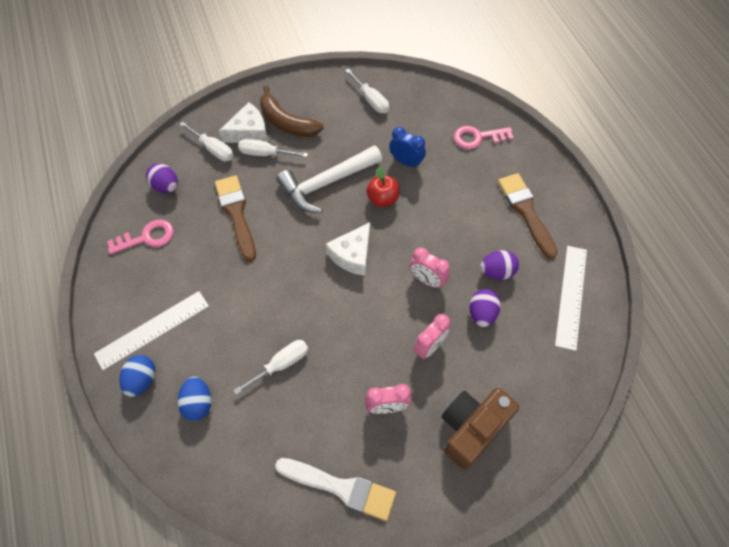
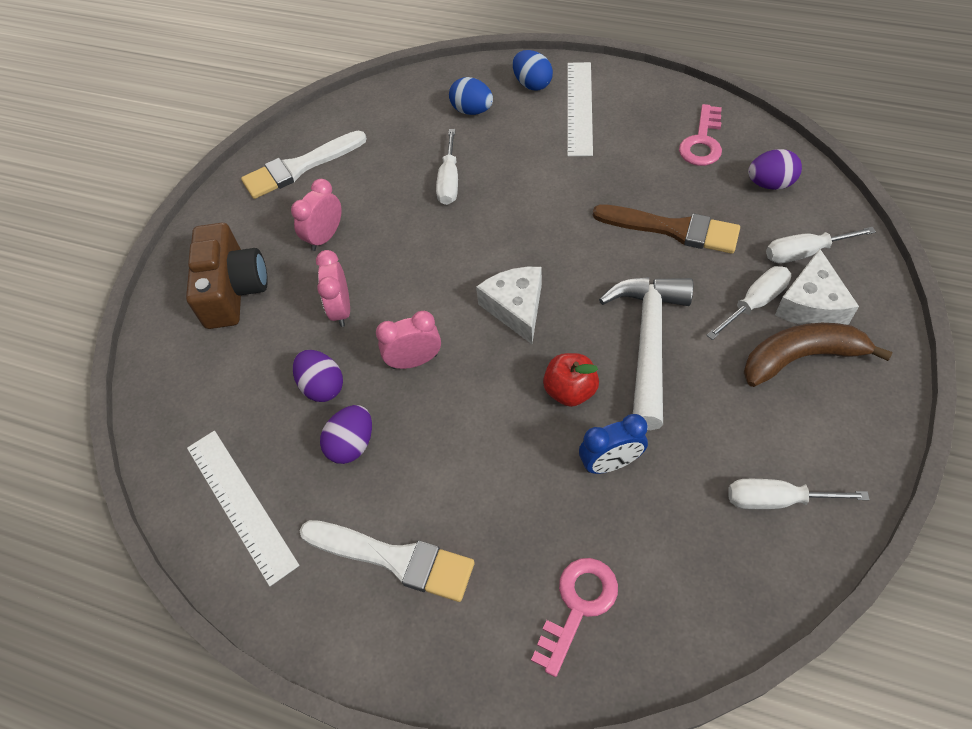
camera: 135 degrees right, 5 degrees down
brown brush [498,173,558,259] -> white brush [300,520,475,602]

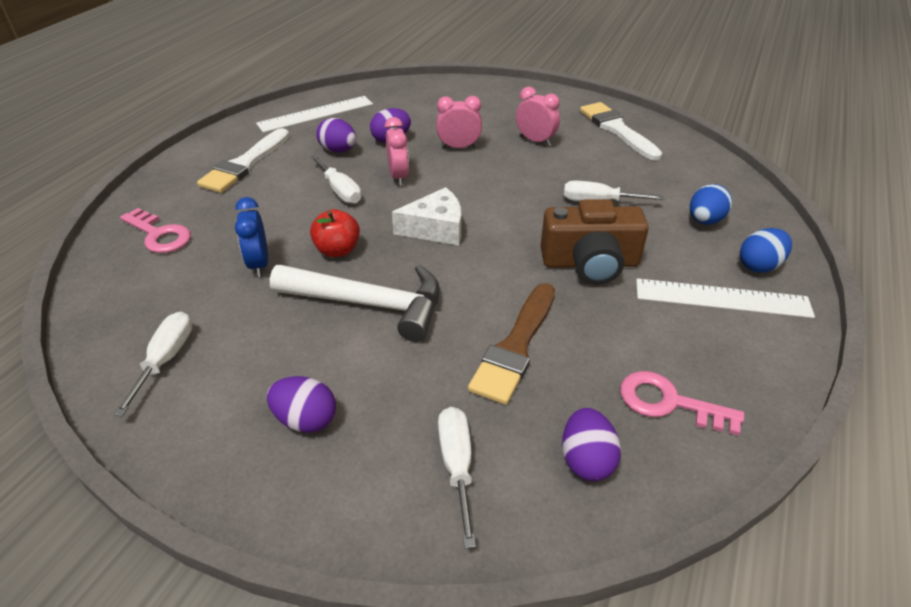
camera: 90 degrees right, 15 degrees down
brown camera [186,223,268,329] -> brown camera moved to [541,199,649,284]
white screwdriver [706,266,791,340] -> white screwdriver moved to [310,155,361,204]
brown banana [744,323,893,387] -> purple egg [267,376,336,433]
white cheese [775,249,859,325] -> none

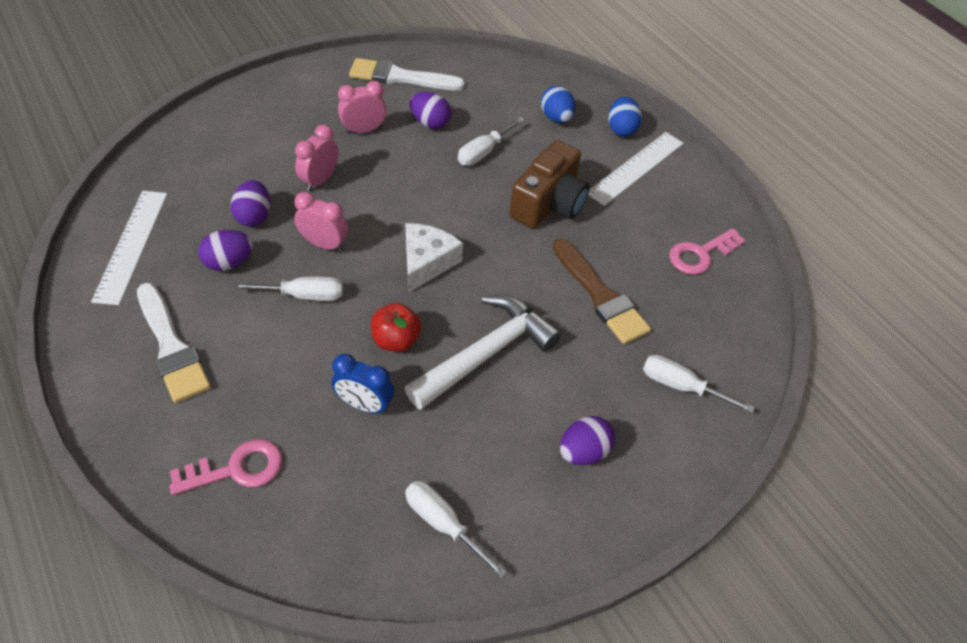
camera: 60 degrees left, 10 degrees up
purple egg [562,408,621,481] -> purple egg moved to [410,92,451,129]

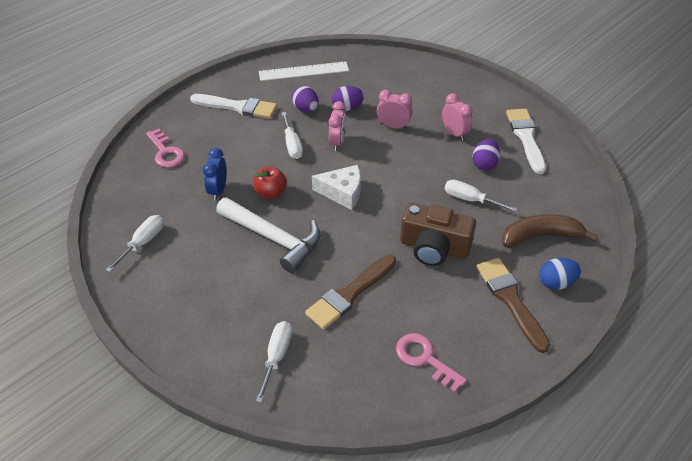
camera: 80 degrees right, 5 degrees down
white brush [137,283,211,403] -> white brush turned 120 degrees counterclockwise [190,94,277,119]
blue egg [541,86,576,123] -> brown banana [502,214,598,248]
purple egg [560,416,615,465] -> none
white ruler [588,132,684,206] -> brown brush [476,258,550,353]

